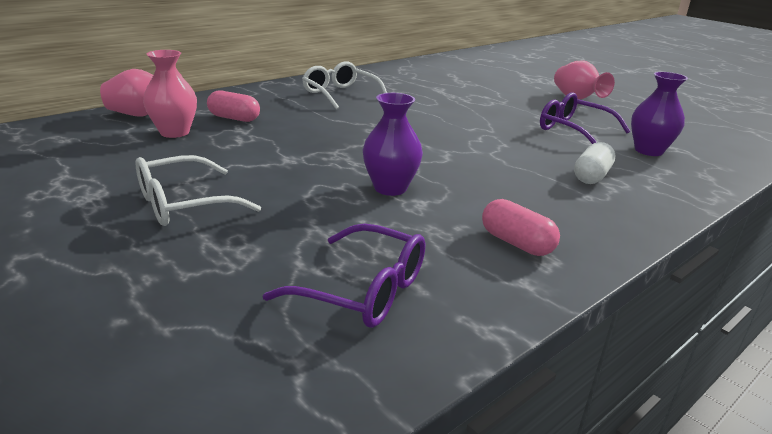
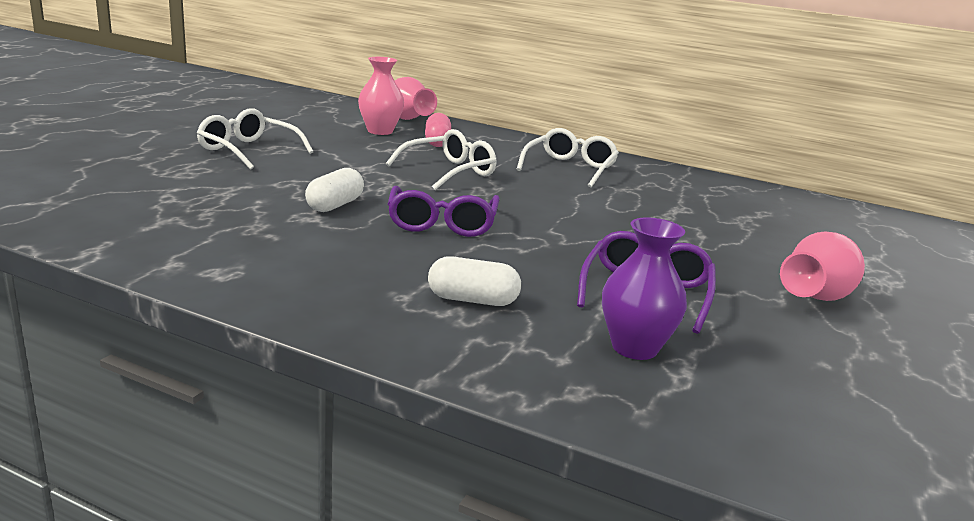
camera: 65 degrees right, 5 degrees down
purple glasses [263,223,425,328] -> purple glasses moved to [388,186,499,237]
purple vase [363,93,423,196] -> white capsule [305,168,364,212]
pink capsule [482,199,560,256] -> none
none -> white glasses [386,129,497,190]

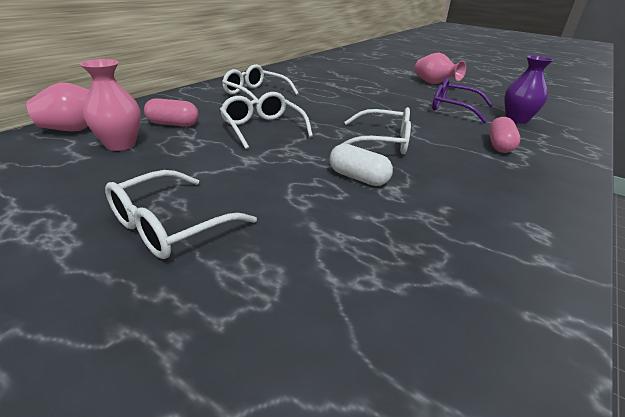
camera: 80 degrees left, 10 degrees up
purple glasses [388,186,499,237] -> white glasses [342,107,411,154]
white capsule [428,256,521,306] -> pink capsule [489,117,520,153]

